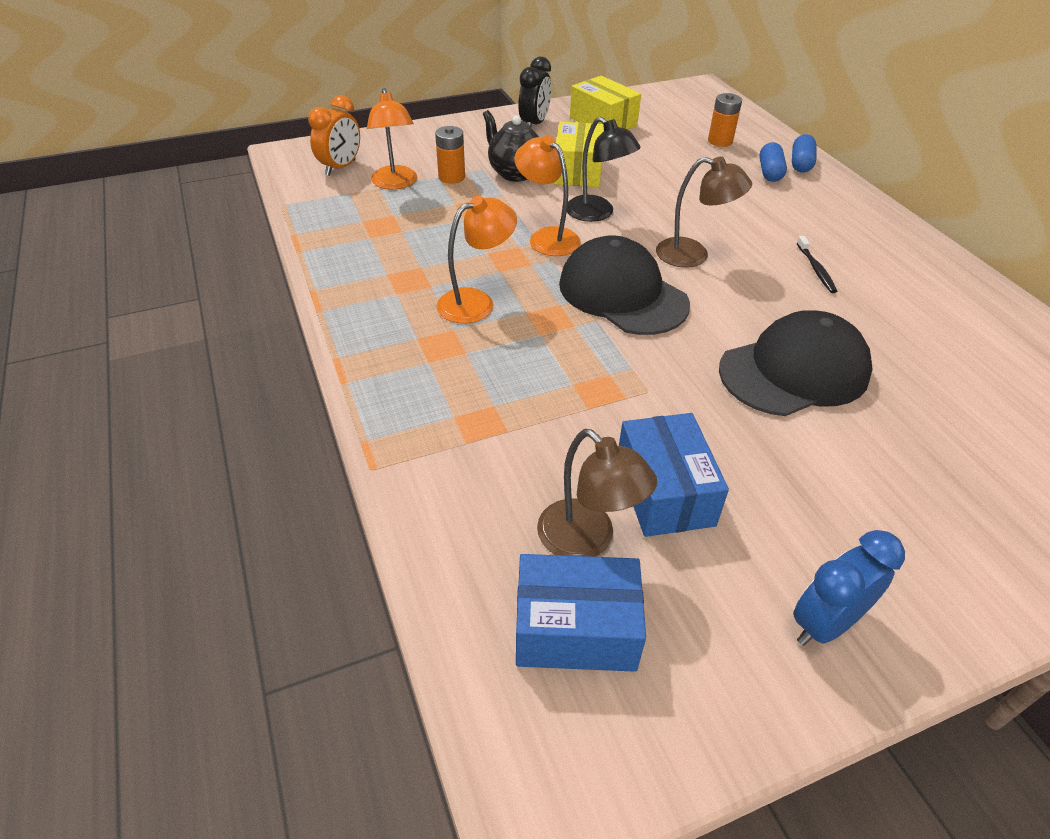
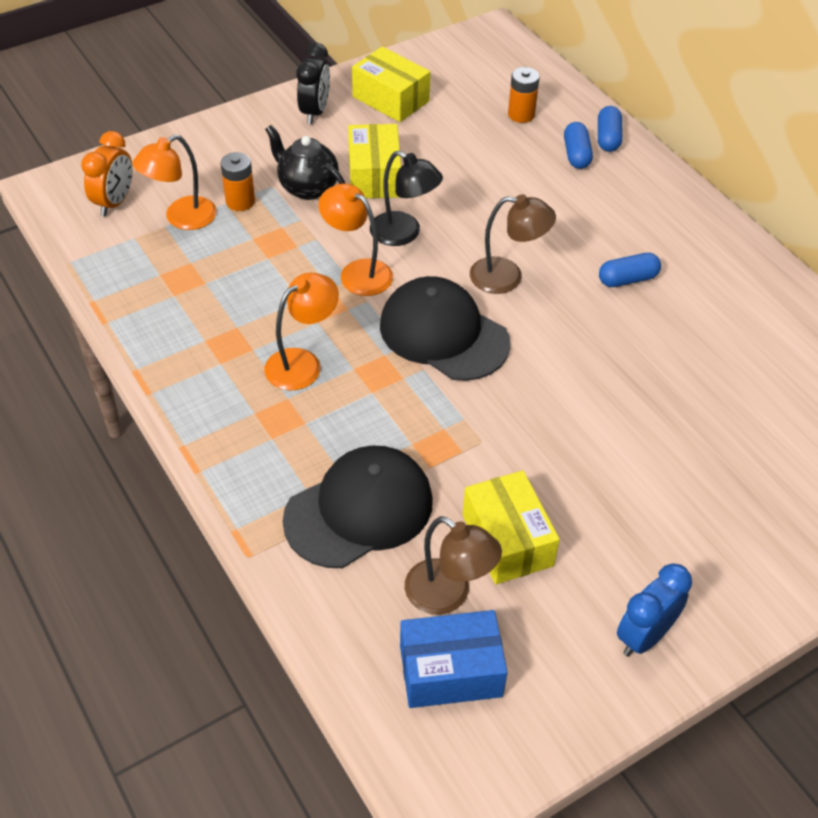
camera: 10 degrees left, 5 degrees up
orange lamp [367,88,417,190] -> orange lamp turned 75 degrees clockwise [133,135,217,230]
blue box [619,413,729,537] -> yellow box [463,470,560,584]
black cap [719,310,873,416] -> black cap moved to [283,445,433,568]
black toothbrush [797,236,837,293] -> blue capsule [599,253,661,287]

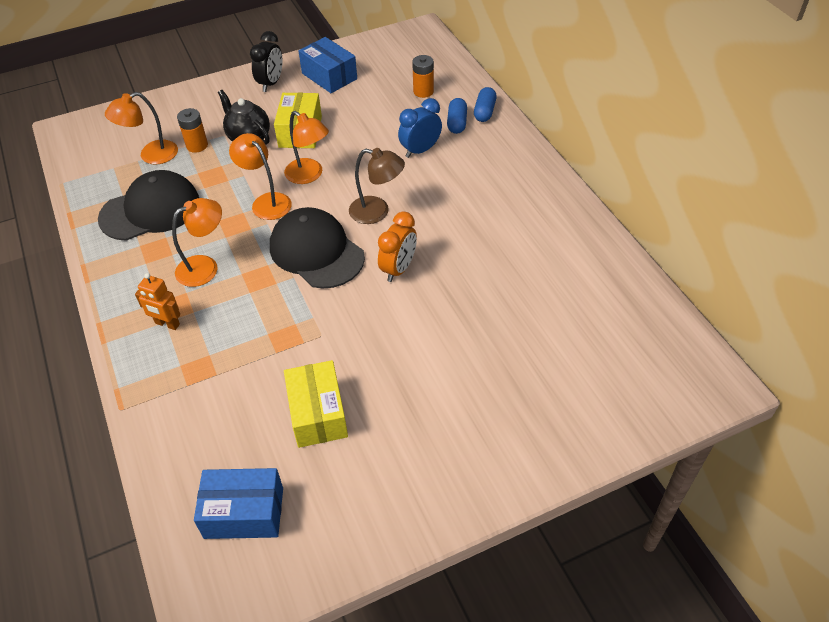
camera: 10 degrees right, 0 degrees up
orange clock [81,131,133,216] -> orange clock moved to [378,211,417,282]
black cap [283,445,433,568] -> black cap moved to [98,170,199,241]
yellow box [352,47,430,122] -> blue box [298,37,357,93]
black lamp [370,151,443,246] -> orange lamp [284,111,329,184]
brown lamp [405,516,502,615] -> none
blue capsule [599,253,661,287] -> none
blue clock [617,563,692,657] -> blue clock moved to [398,98,442,158]
none -> orange robot [135,273,180,330]

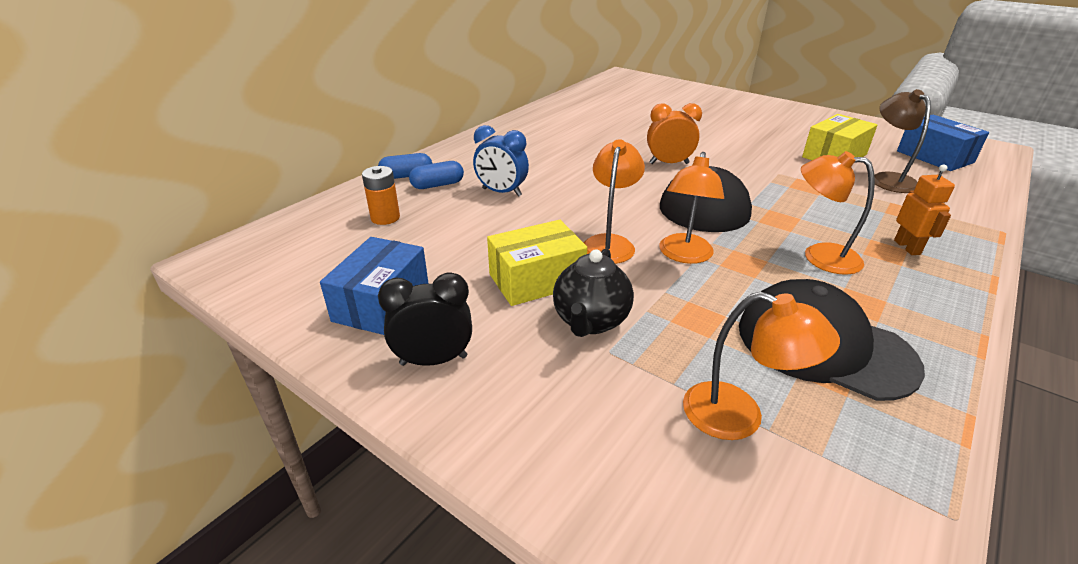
camera: 120 degrees left, 15 degrees down
orange battery [177,108,208,153] -> none
brown lamp [349,148,405,224] -> brown lamp moved to [874,89,931,193]

